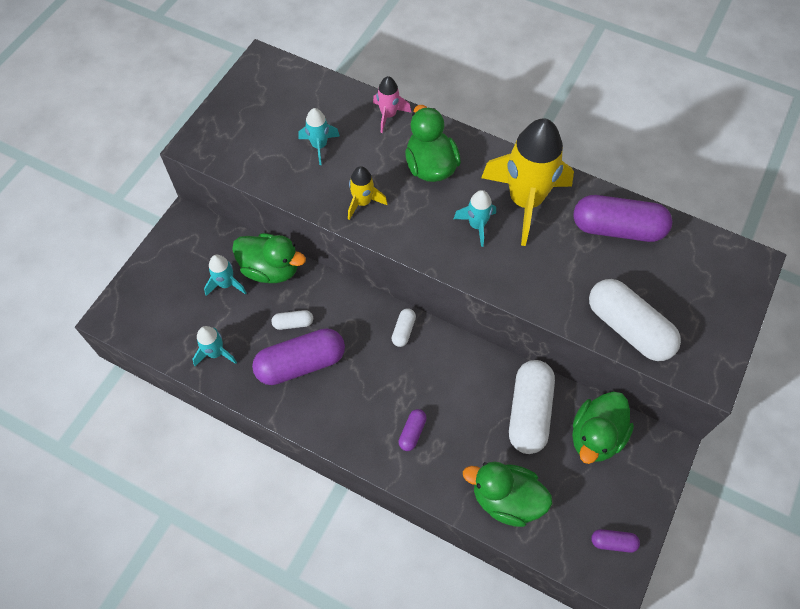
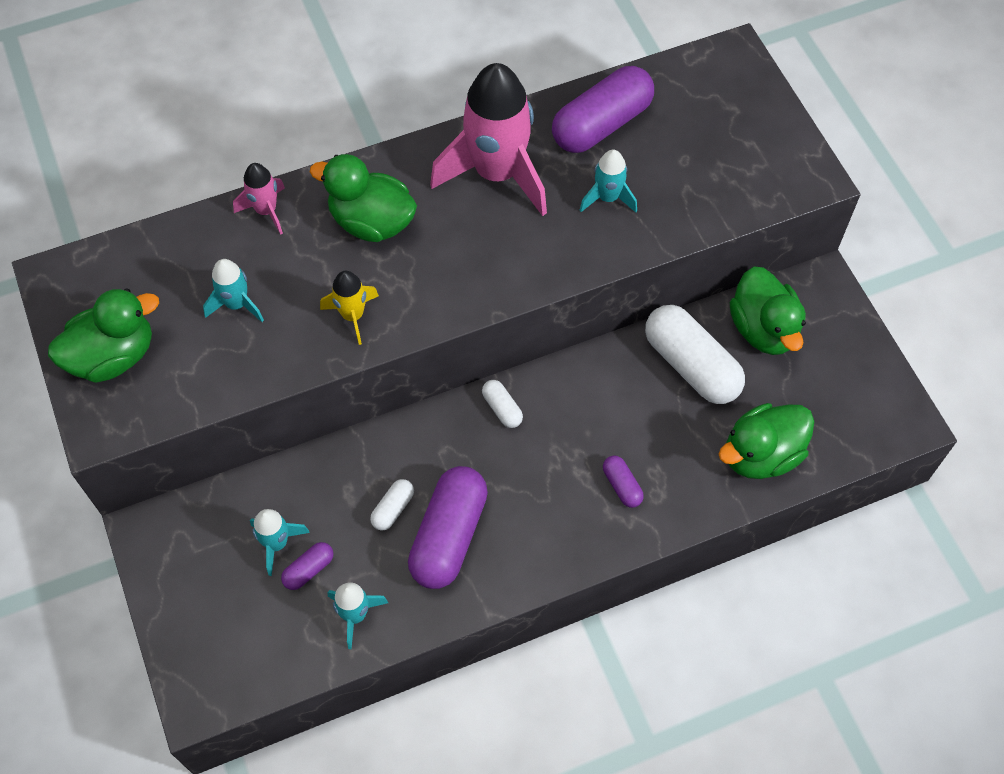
camera: 50 degrees left, 0 degrees up
green duck [232,233,306,283] -> green duck moved to [48,288,159,383]
turquoise rocket [454,190,496,247] -> turquoise rocket moved to [580,150,637,213]
yellow rocket [481,118,574,246] -> pink rocket [430,63,547,216]
white capsule [589,279,681,361] -> none
purple capsule [591,529,640,553] -> purple capsule moved to [281,542,333,590]

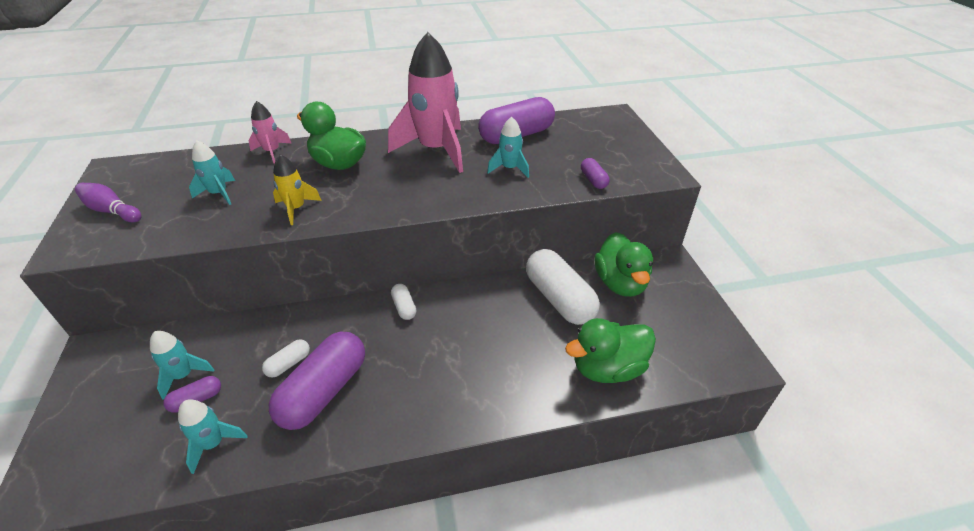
camera: 10 degrees right, 20 degrees down
green duck [48,288,159,383] -> purple bowling pin [75,183,142,222]
purple capsule [603,455,644,508] -> purple capsule moved to [581,158,610,189]

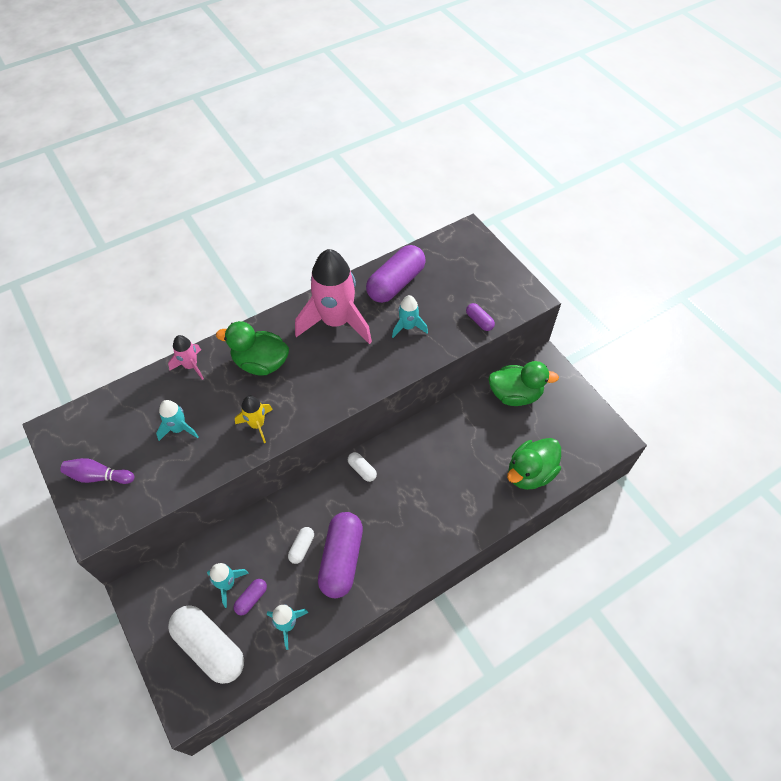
camera: 20 degrees left, 15 degrees up
white capsule [526,249,600,325] -> white capsule moved to [168,605,244,684]
green duck [595,232,653,297] -> green duck turned 60 degrees counterclockwise [488,361,559,406]

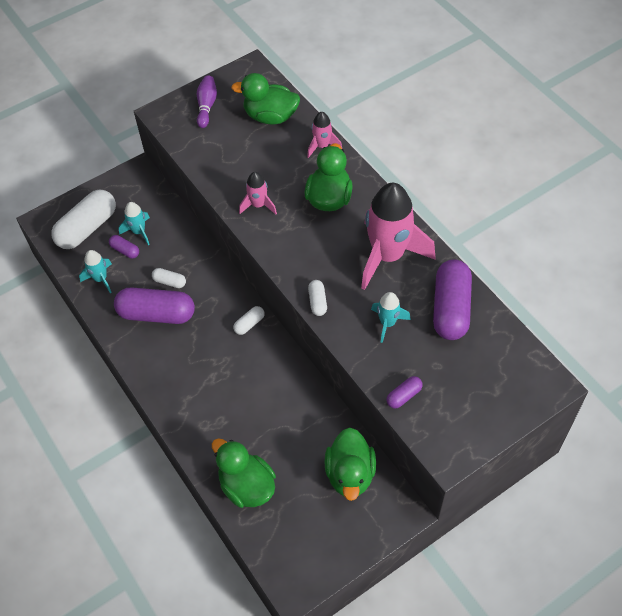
camera: 90 degrees right, 0 degrees up
turquoise rocket [156,400,198,441] -> none
yellow rocket [235,396,273,443] -> pink rocket [239,172,277,214]
purple capsule [366,245,426,303] -> purple capsule turned 60 degrees clockwise [433,259,472,340]
none -> green duck [231,73,300,125]
none -> white capsule [308,280,327,316]

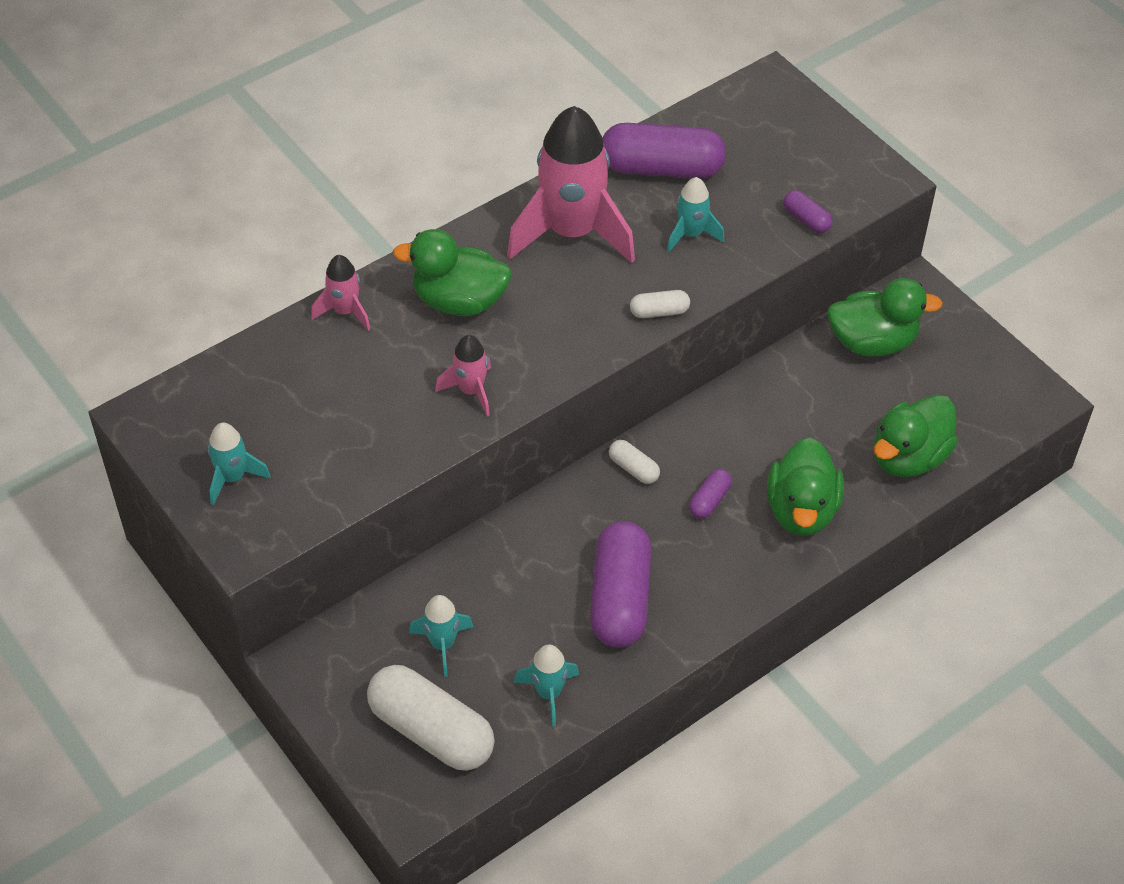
camera: 95 degrees left, 5 degrees down
purple capsule [109,235,139,258] -> purple capsule moved to [689,469,732,519]
white capsule [152,268,186,288] -> none
purple bowling pin [197,75,217,128] -> turquoise rocket [208,423,271,505]
green duck [231,73,300,125] -> green duck moved to [767,438,844,536]

